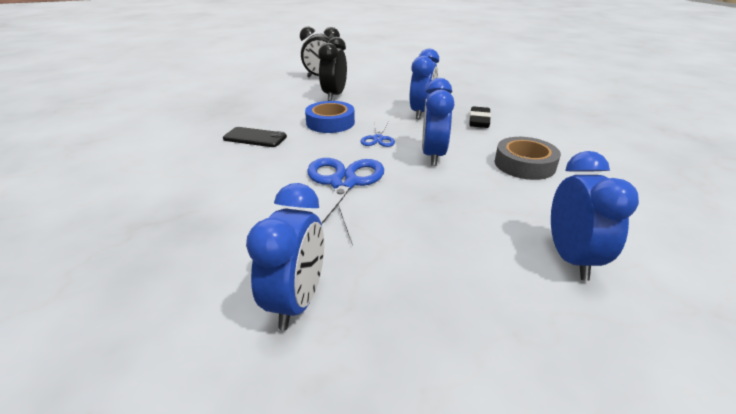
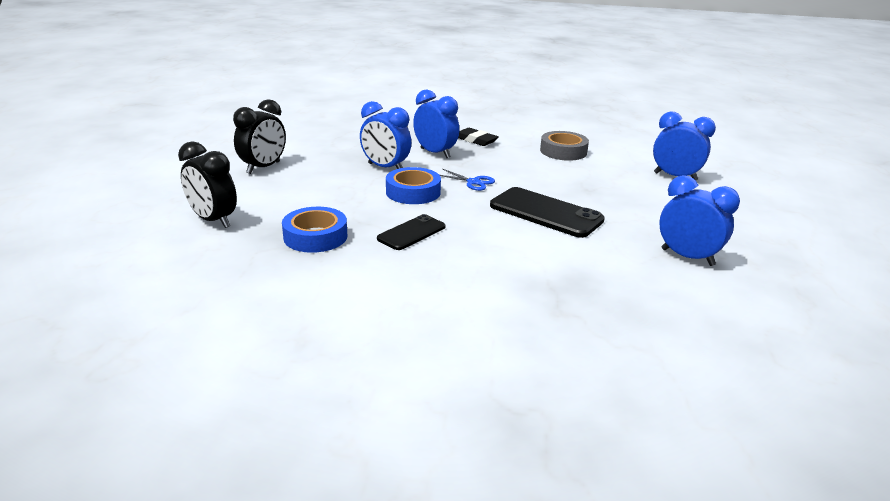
camera: 65 degrees left, 5 degrees down
blue scissors [307,158,384,243] -> black phone [490,187,605,238]
black clock [318,37,347,101] -> black clock moved to [178,141,237,228]
blue clock [422,78,454,166] -> blue clock moved to [360,101,411,169]
none -> blue tape [282,207,347,253]

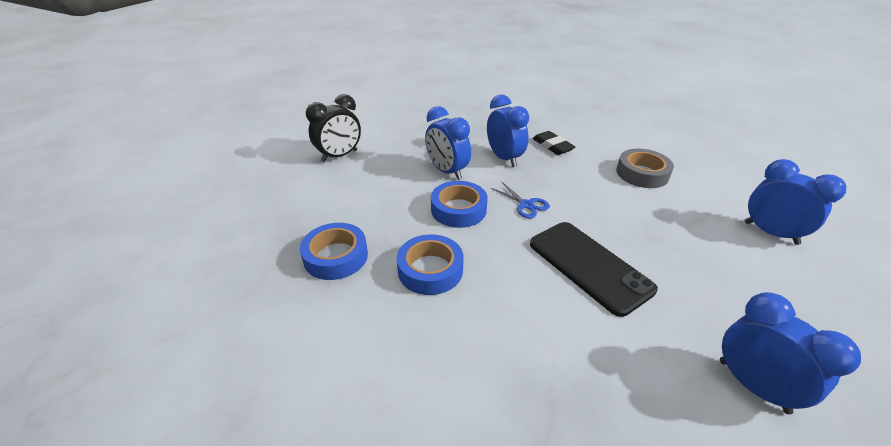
camera: 20 degrees right, 10 degrees up
black clock [178,141,237,228] -> none
black phone [377,214,445,250] -> blue tape [397,234,464,295]

